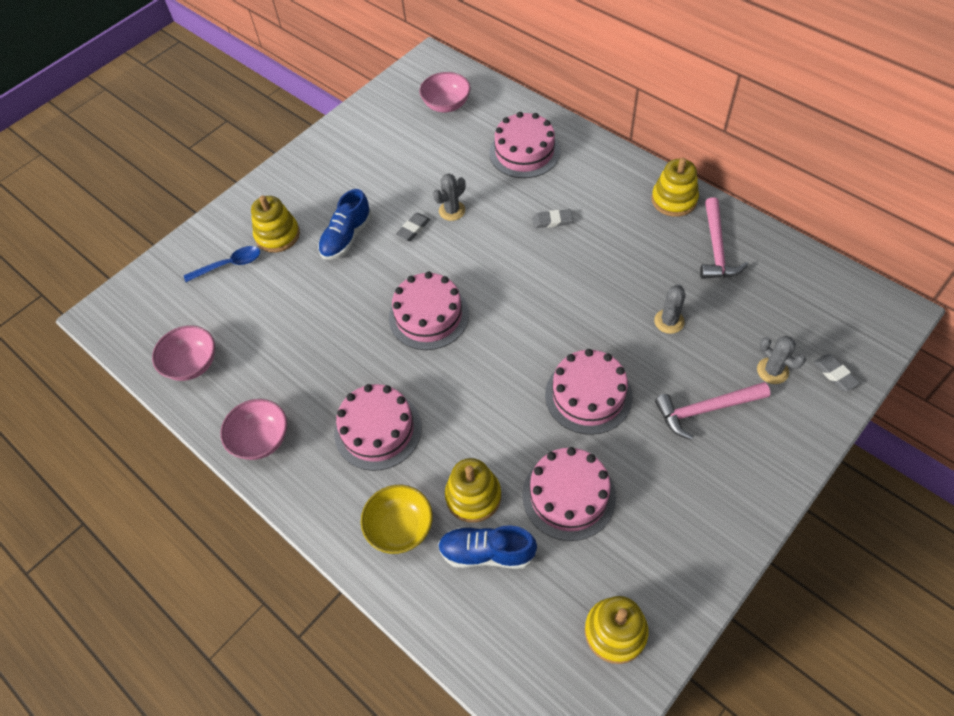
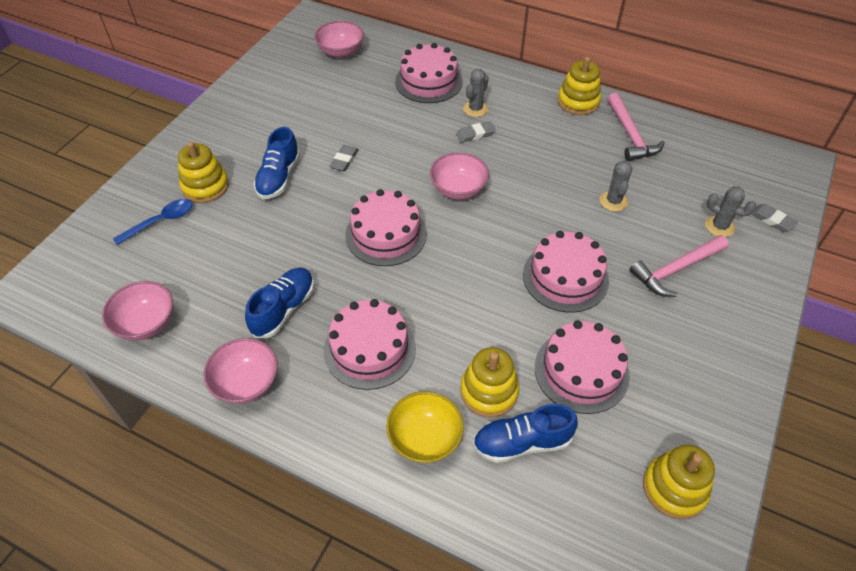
camera: 20 degrees left, 5 degrees down
grey cactus [433,173,466,221] -> grey cactus moved to [463,69,489,117]
none -> blue shoe [245,268,314,338]
none -> pink bowl [430,152,489,200]

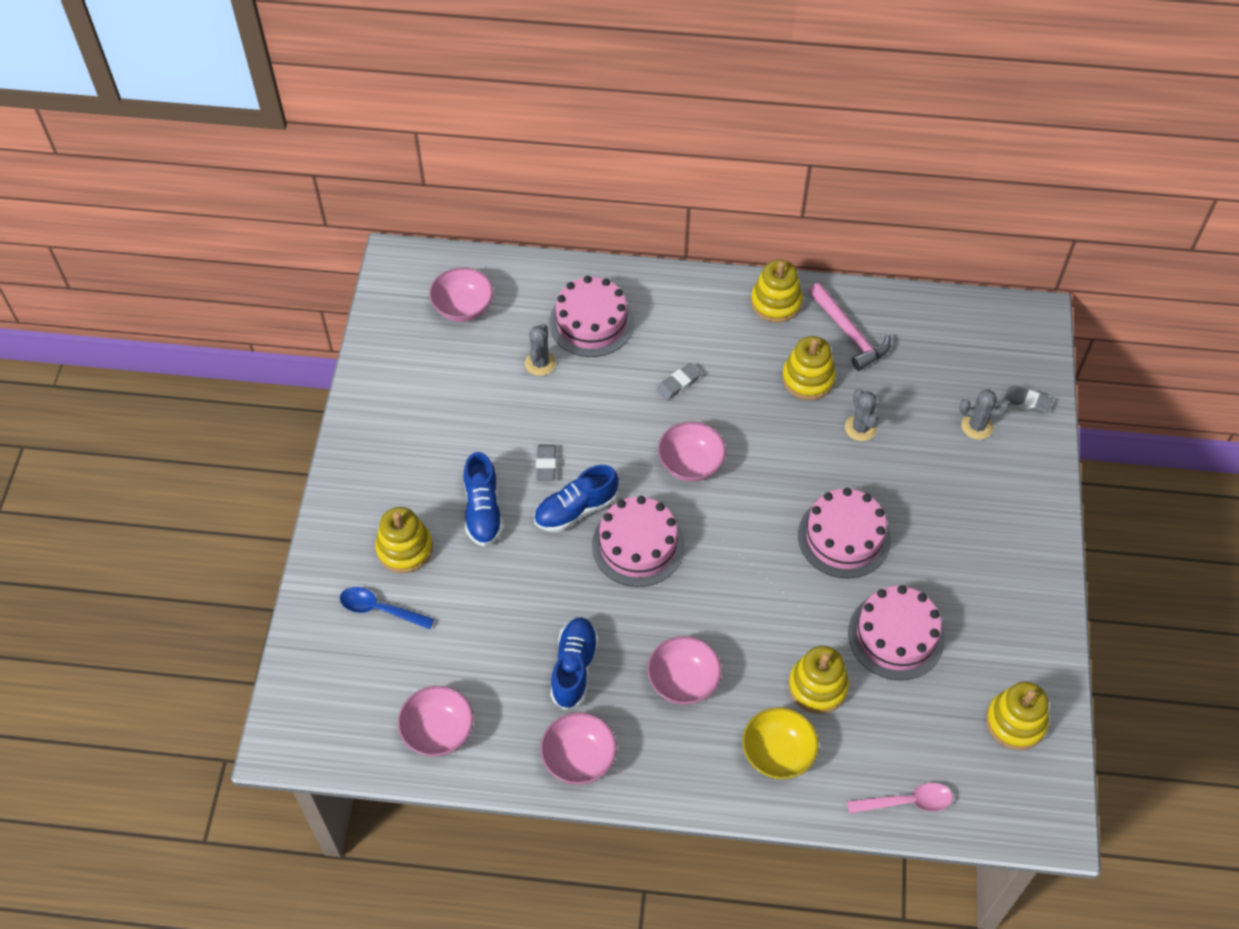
camera: 20 degrees left, 5 degrees up
blue spoon [113,199,193,245] -> blue spoon turned 105 degrees counterclockwise [340,587,434,630]
pink cake [324,299,416,390] -> pink bowl [647,636,722,705]
grey cactus [463,69,489,117] -> grey cactus moved to [525,324,556,376]
blue shoe [473,404,578,463] -> blue shoe moved to [534,465,619,532]
pink hammer [629,235,729,297] -> none
none -> yellow stacking toy [782,336,836,400]
none -> pink spoon [847,783,953,814]

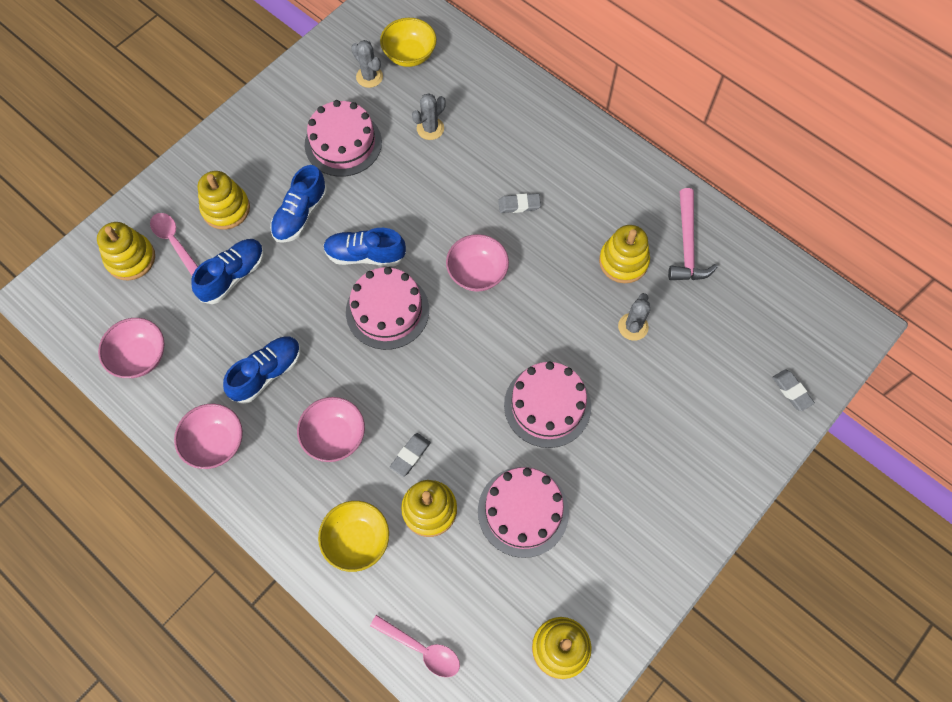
camera: 35 degrees right, 10 degrees up
blue spoon [340,587,434,630] -> pink spoon [150,213,198,275]
pink bowl [429,267,493,322] -> yellow bowl [380,18,437,67]
grey eraser [536,445,556,481] -> grey eraser moved to [390,433,431,477]
pink cake [549,276,634,357] -> pink cake moved to [305,100,382,177]
yellow stacking toy [751,260,803,323] -> yellow stacking toy moved to [97,222,155,280]
grey cactus [959,389,1010,440] -> grey cactus moved to [351,40,383,88]
none -> blue shoe [191,239,264,304]

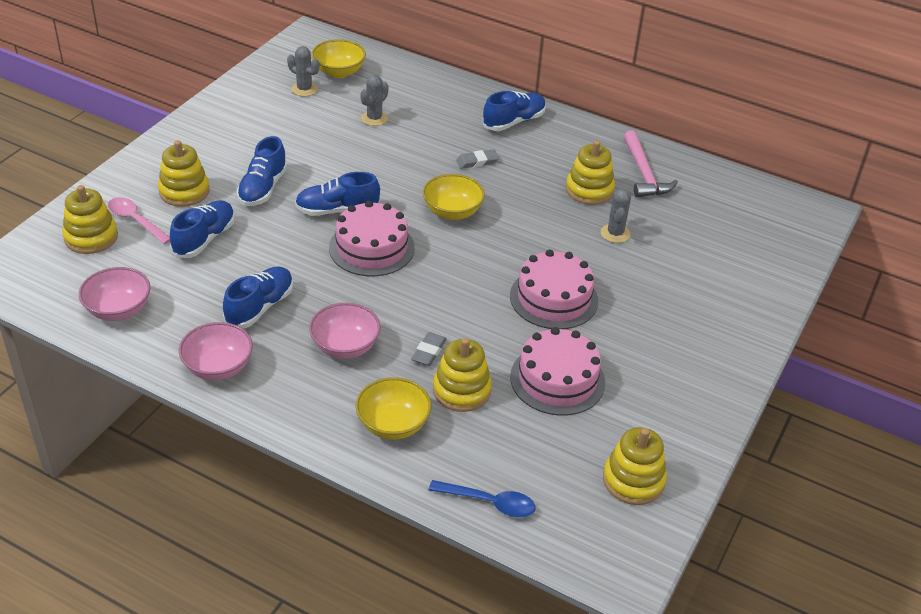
camera: 15 degrees left, 25 degrees down
pink cake [305,100,382,177] -> none
pink spoon [370,615,460,677] -> blue spoon [429,480,535,517]
pink bowl [446,234,509,292] -> yellow bowl [423,174,485,220]
grey eraser [772,370,815,411] -> none
none -> blue shoe [482,91,546,131]

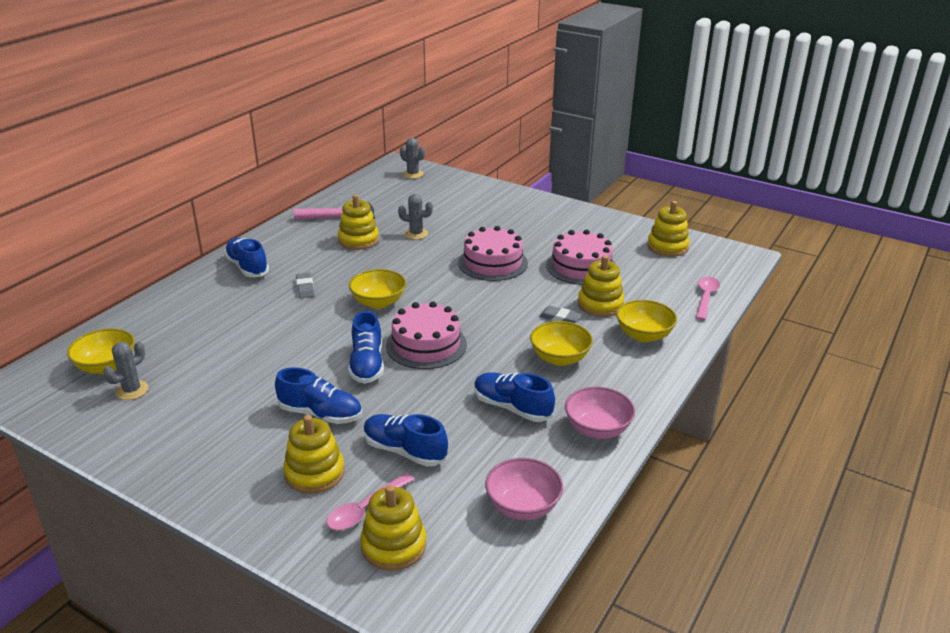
camera: 85 degrees left, 10 degrees down
pink bowl [309,303,381,359] -> yellow bowl [530,321,593,366]
grey cactus [360,75,388,126] -> grey cactus moved to [400,138,425,179]
blue spoon [429,480,535,517] -> pink spoon [696,277,720,320]

